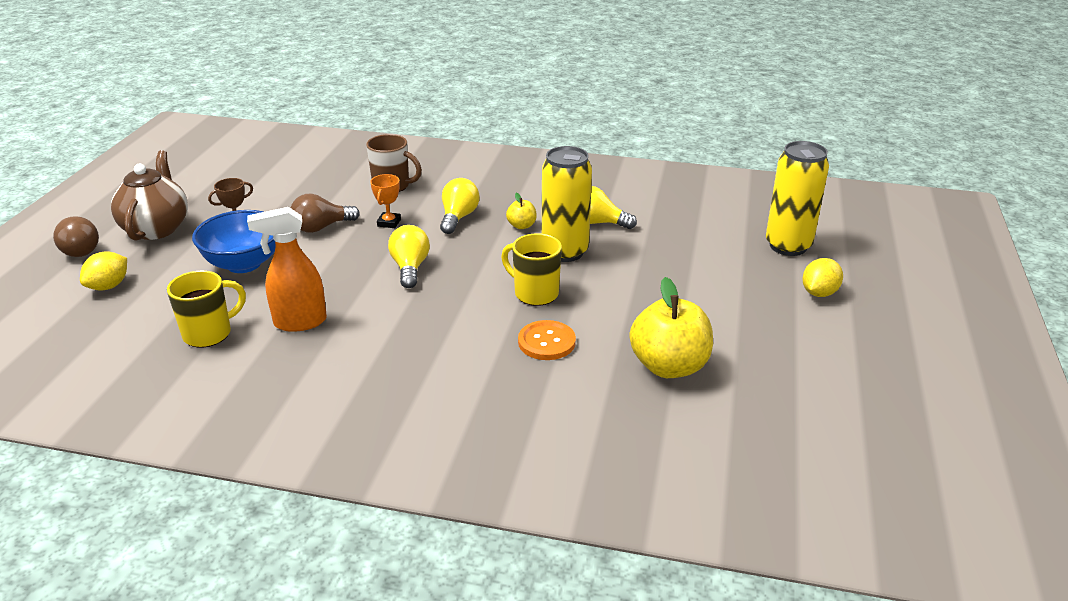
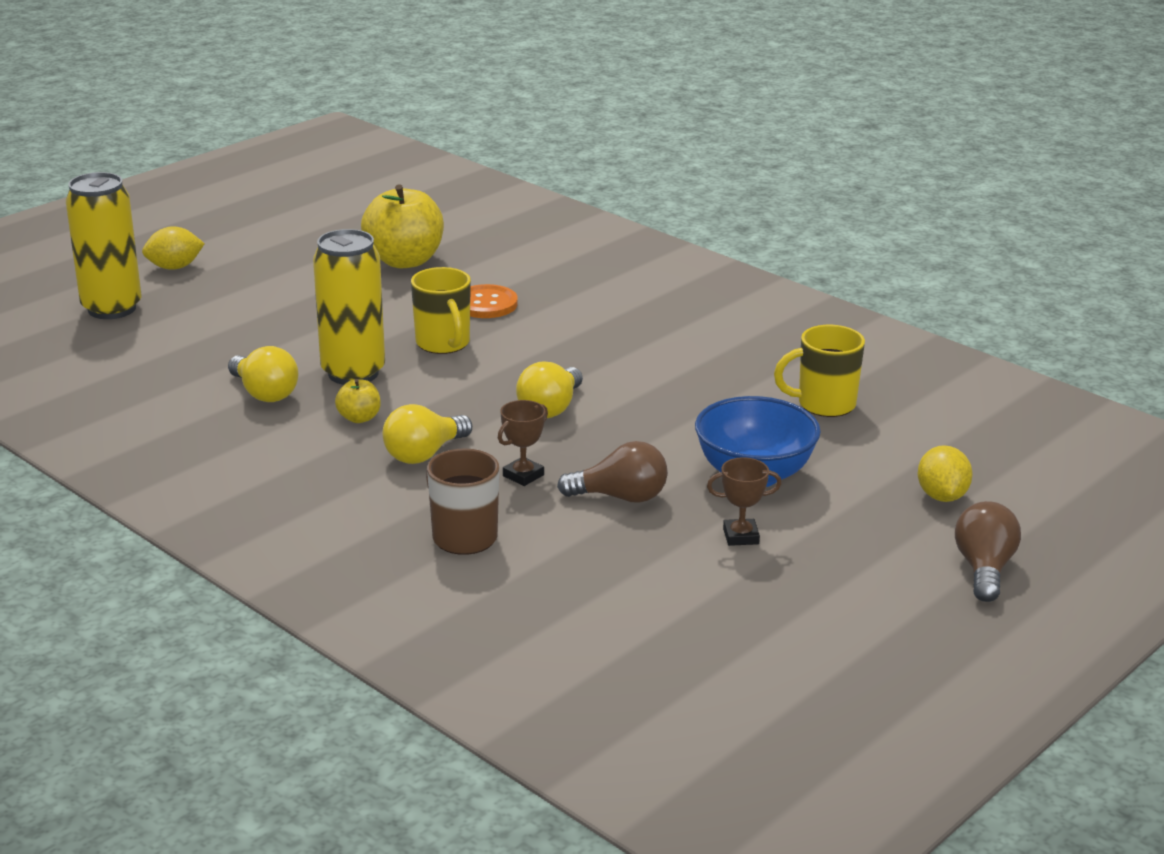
camera: 150 degrees left, 5 degrees down
yellow lemon [80,251,127,291] -> yellow lemon turned 60 degrees counterclockwise [918,445,973,502]
brown teapot [111,150,188,241] -> none
orange spray bottle [247,207,327,332] -> none
orange trophy [370,174,401,228] -> brown trophy [498,400,548,486]

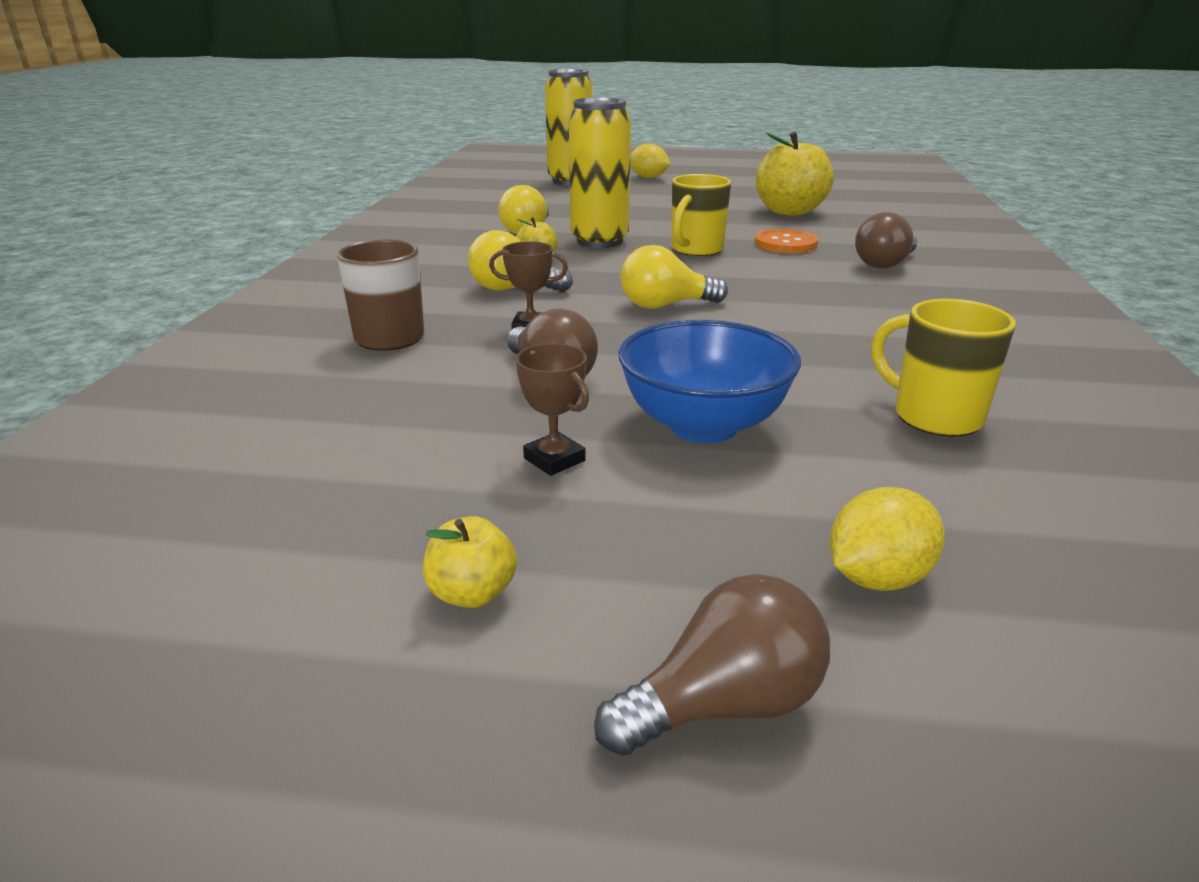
camera: 55 degrees right, 0 degrees up
none -> yellow apple [423,516,517,608]
none -> brown light bulb [855,212,917,269]

